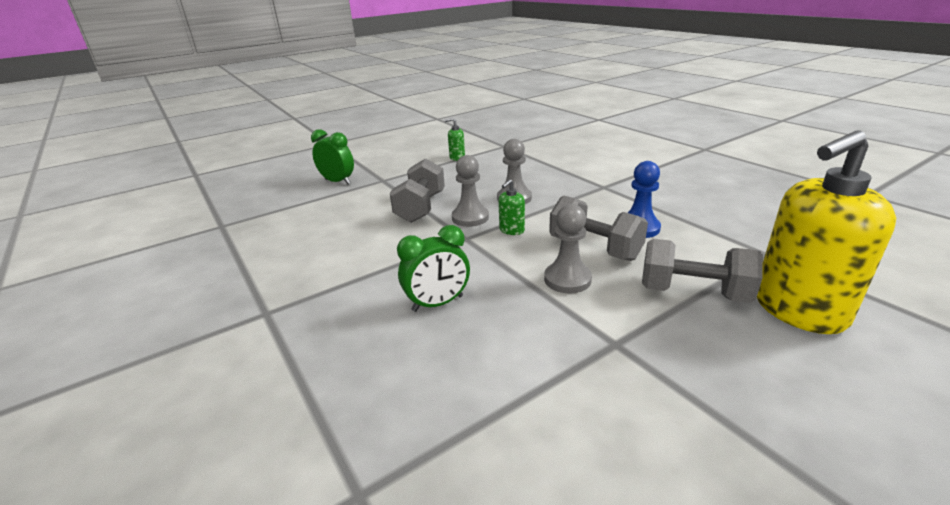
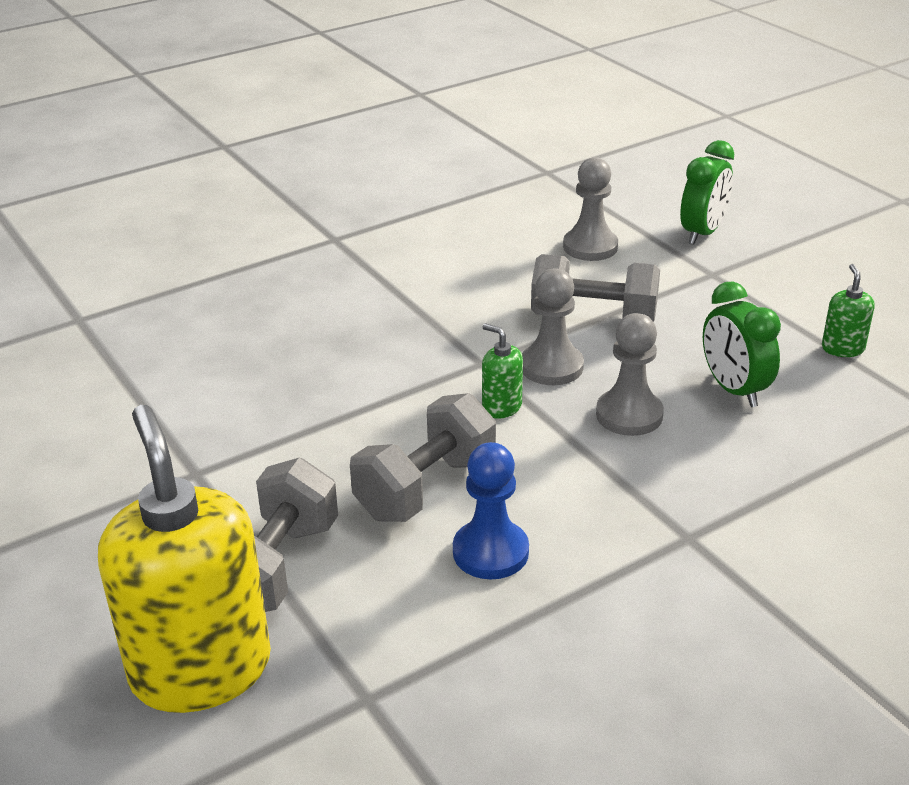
camera: 90 degrees right, 5 degrees up
green clock [397,225,470,312] -> green clock moved to [703,282,781,407]
grey pawn [544,204,592,293] -> grey pawn moved to [563,157,618,261]

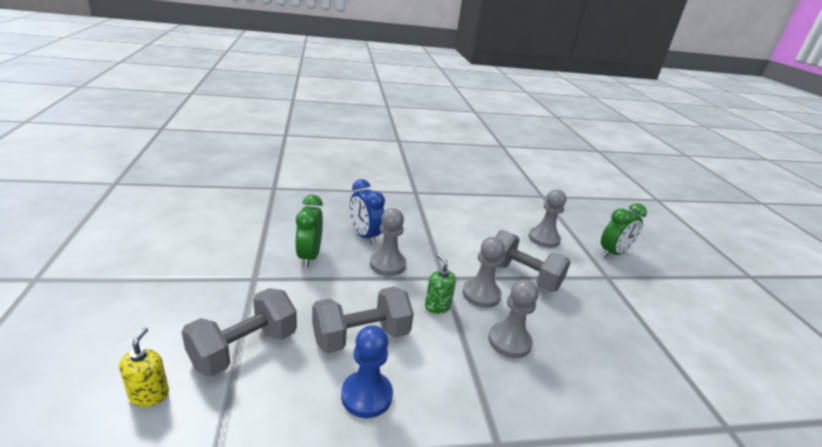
camera: 20 degrees right, 5 degrees down
yellow soap dispenser [98,405,271,713] -> yellow soap dispenser [119,327,169,407], size x0.41
green clock [703,282,781,407] -> green clock moved to [295,195,323,267]
green soap dispenser [822,264,875,357] -> none
none -> blue clock [350,179,385,245]
none -> grey pawn [370,208,406,276]

